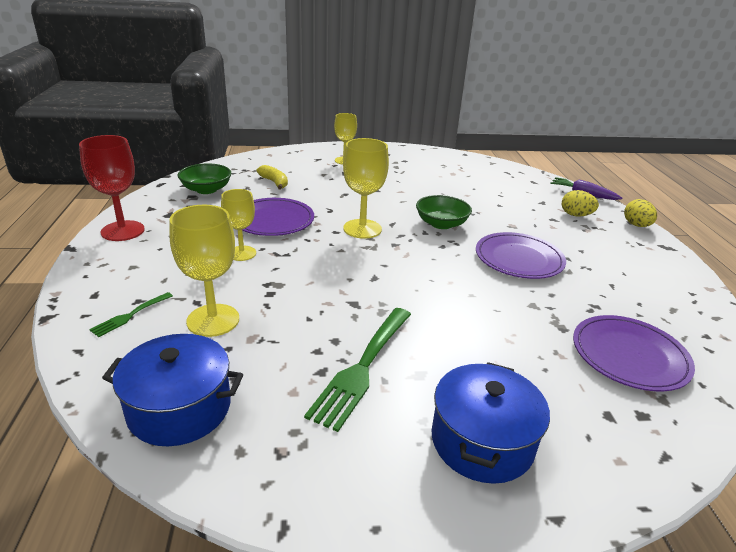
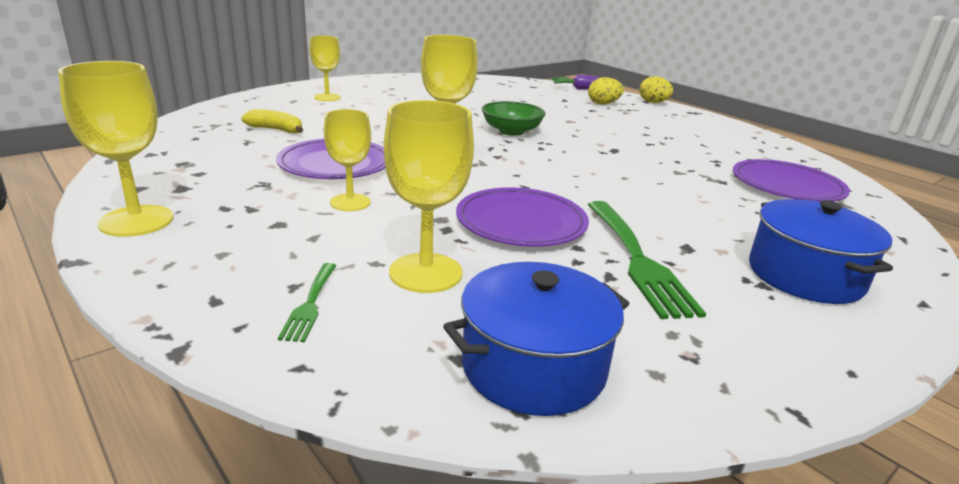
camera: 35 degrees left, 5 degrees down
red goblet [79,135,145,241] -> yellow goblet [58,61,173,237]
green bowl [178,163,232,194] -> none
purple plate [476,232,566,279] -> purple plate moved to [456,187,589,247]

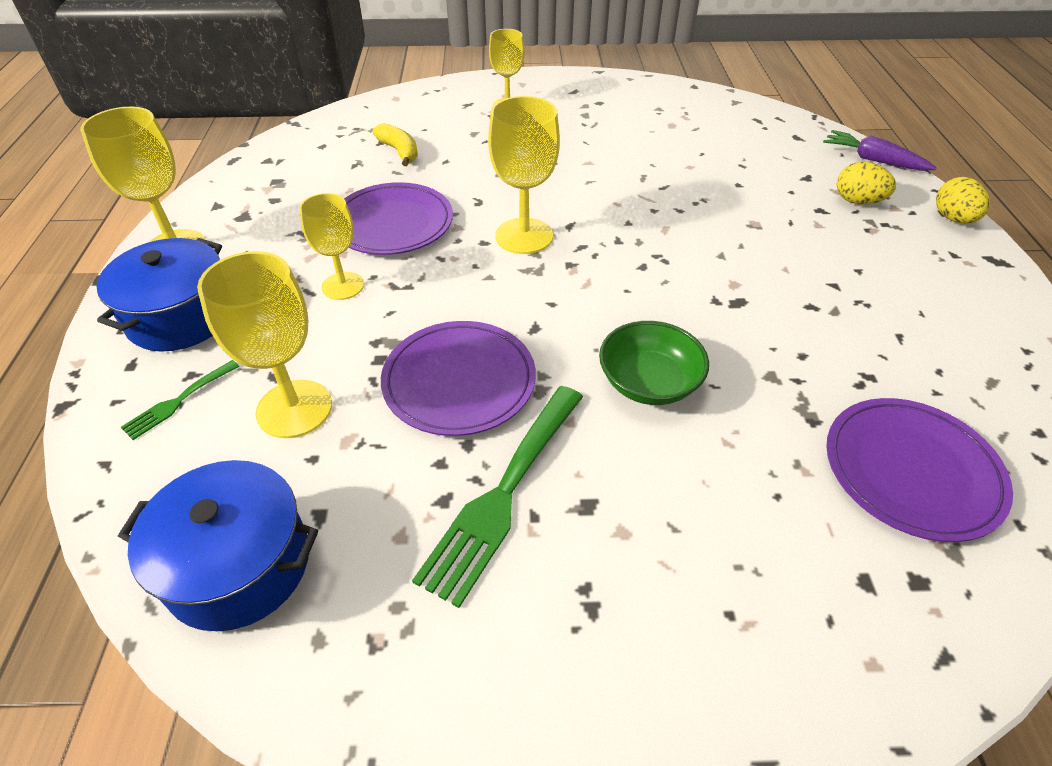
camera: 40 degrees right, 20 degrees up
green bowl [482,101,545,136] -> green bowl moved to [599,321,709,405]
blue pot [749,199,893,304] -> blue pot moved to [96,238,222,352]

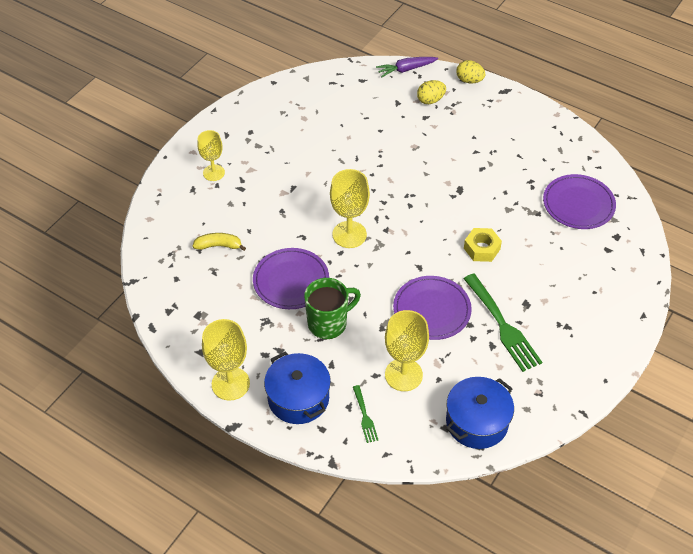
camera: 55 degrees left, 5 degrees up
yellow goblet [299,193,364,300] -> green mug [304,278,361,339]
green bowl [599,321,709,405] -> yellow nut [464,228,502,262]

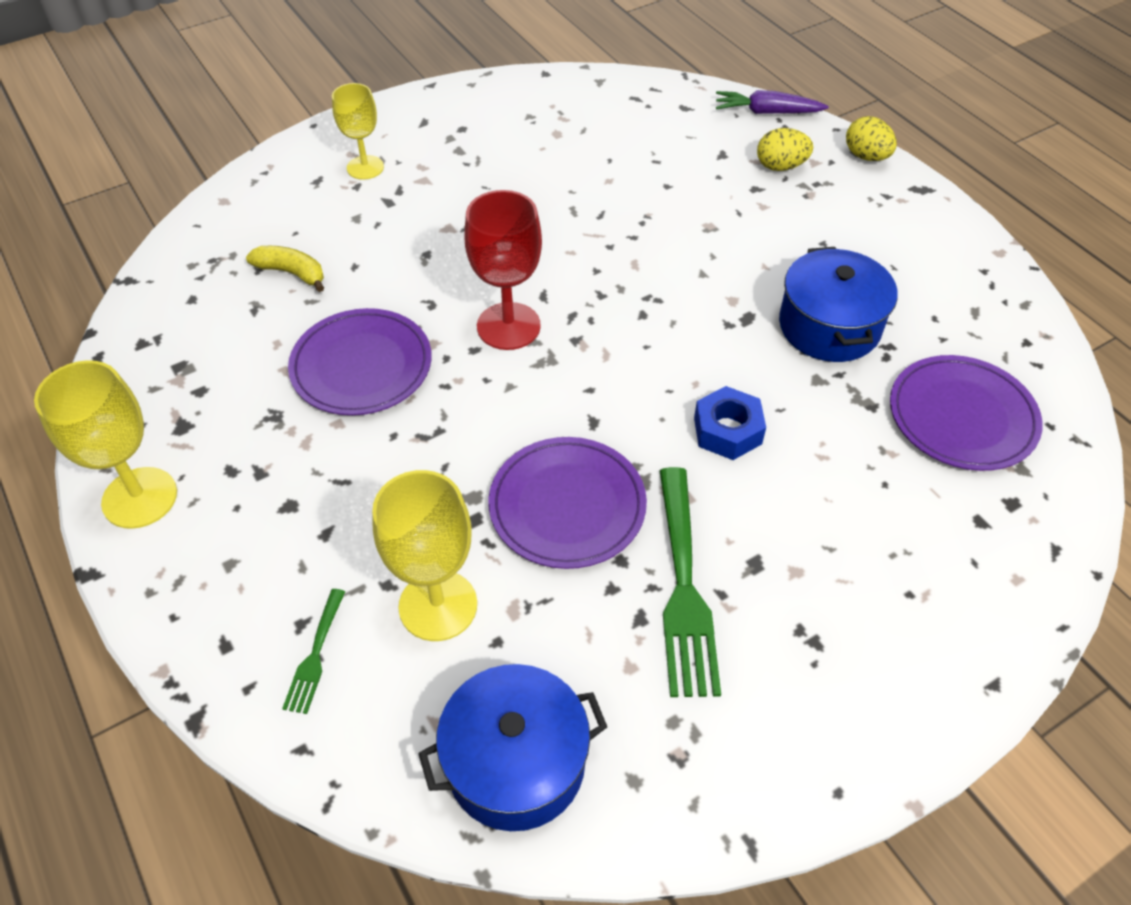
camera: 25 degrees right, 0 degrees up
blue pot [264,352,331,424] -> blue pot moved to [779,247,898,362]
green mug [304,278,361,339] -> none
yellow goblet [330,169,370,248] -> red goblet [464,190,542,350]
yellow nut [464,228,502,262] -> blue nut [694,386,766,460]

